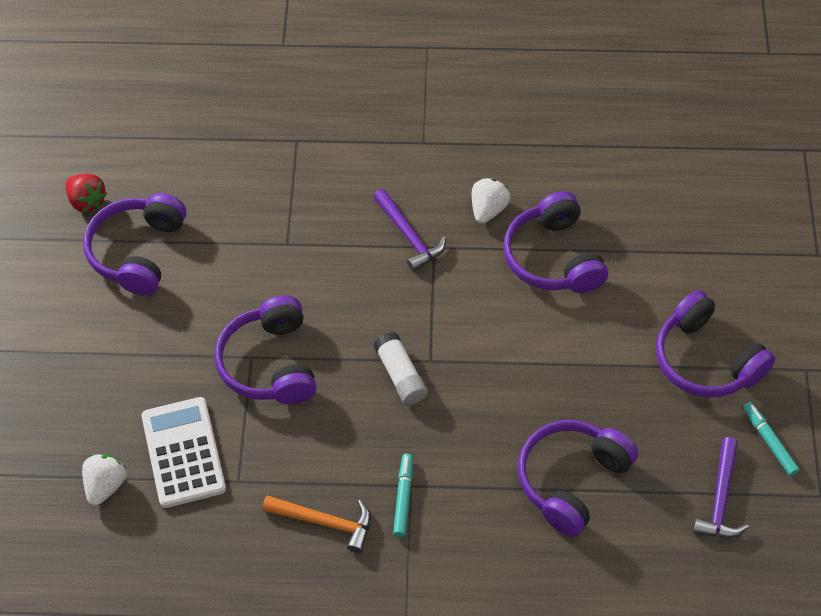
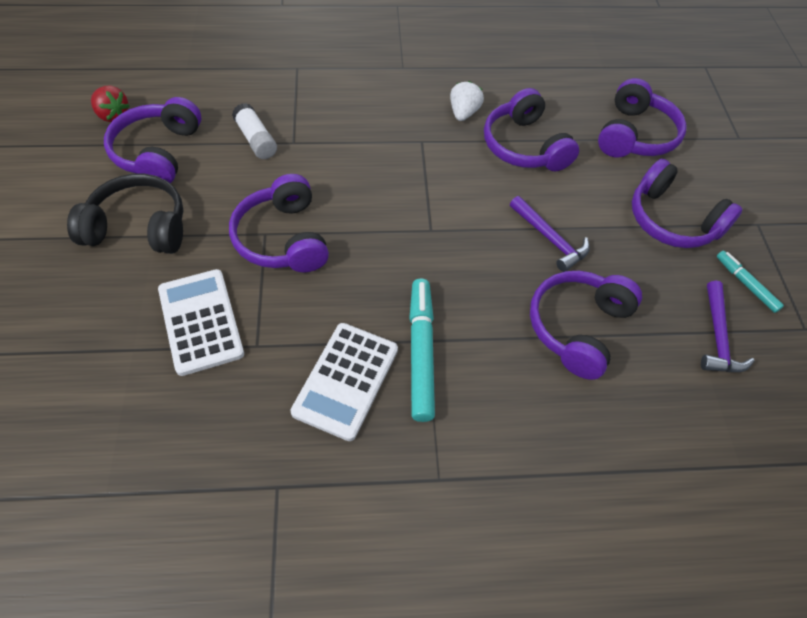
camera: 10 degrees left, 0 degrees up
white strawberry [82,454,126,506] -> none
orange hammer [262,495,371,553] -> white calculator [291,323,398,441]
purple hammer [373,189,446,272] -> purple hammer moved to [510,196,590,272]
white glue stick [374,332,428,405] -> white glue stick moved to [232,103,277,159]
turquoise marker [393,454,413,537] -> turquoise marker [409,279,435,422], size x1.78
none -> black headphones [67,174,183,254]
none -> purple headphones [598,78,687,157]

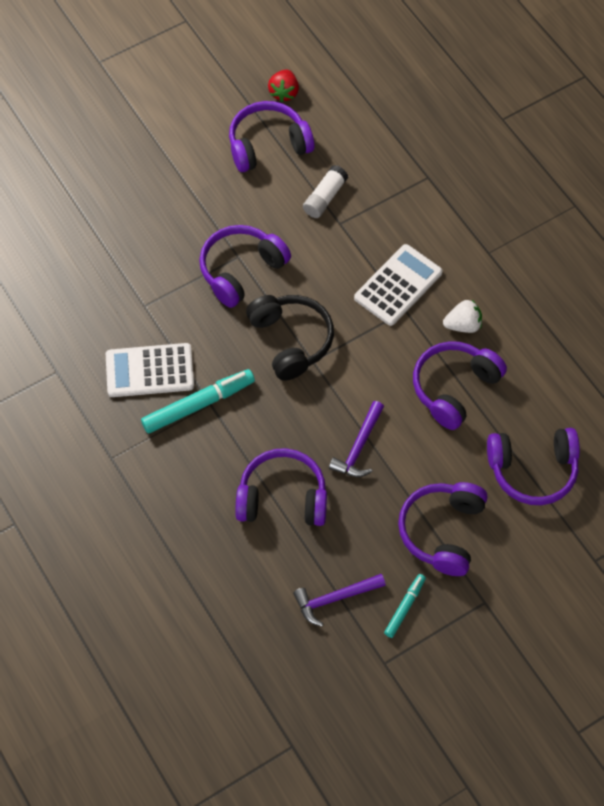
camera: 65 degrees right, 5 degrees up
black headphones [67,174,183,254] -> black headphones moved to [246,295,334,381]
white calculator [158,269,244,376] -> white calculator moved to [354,244,442,326]

